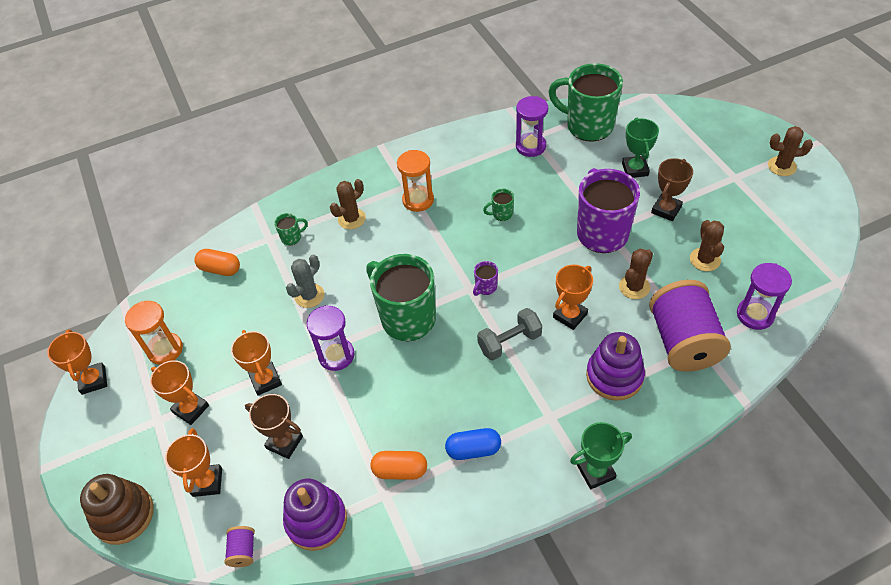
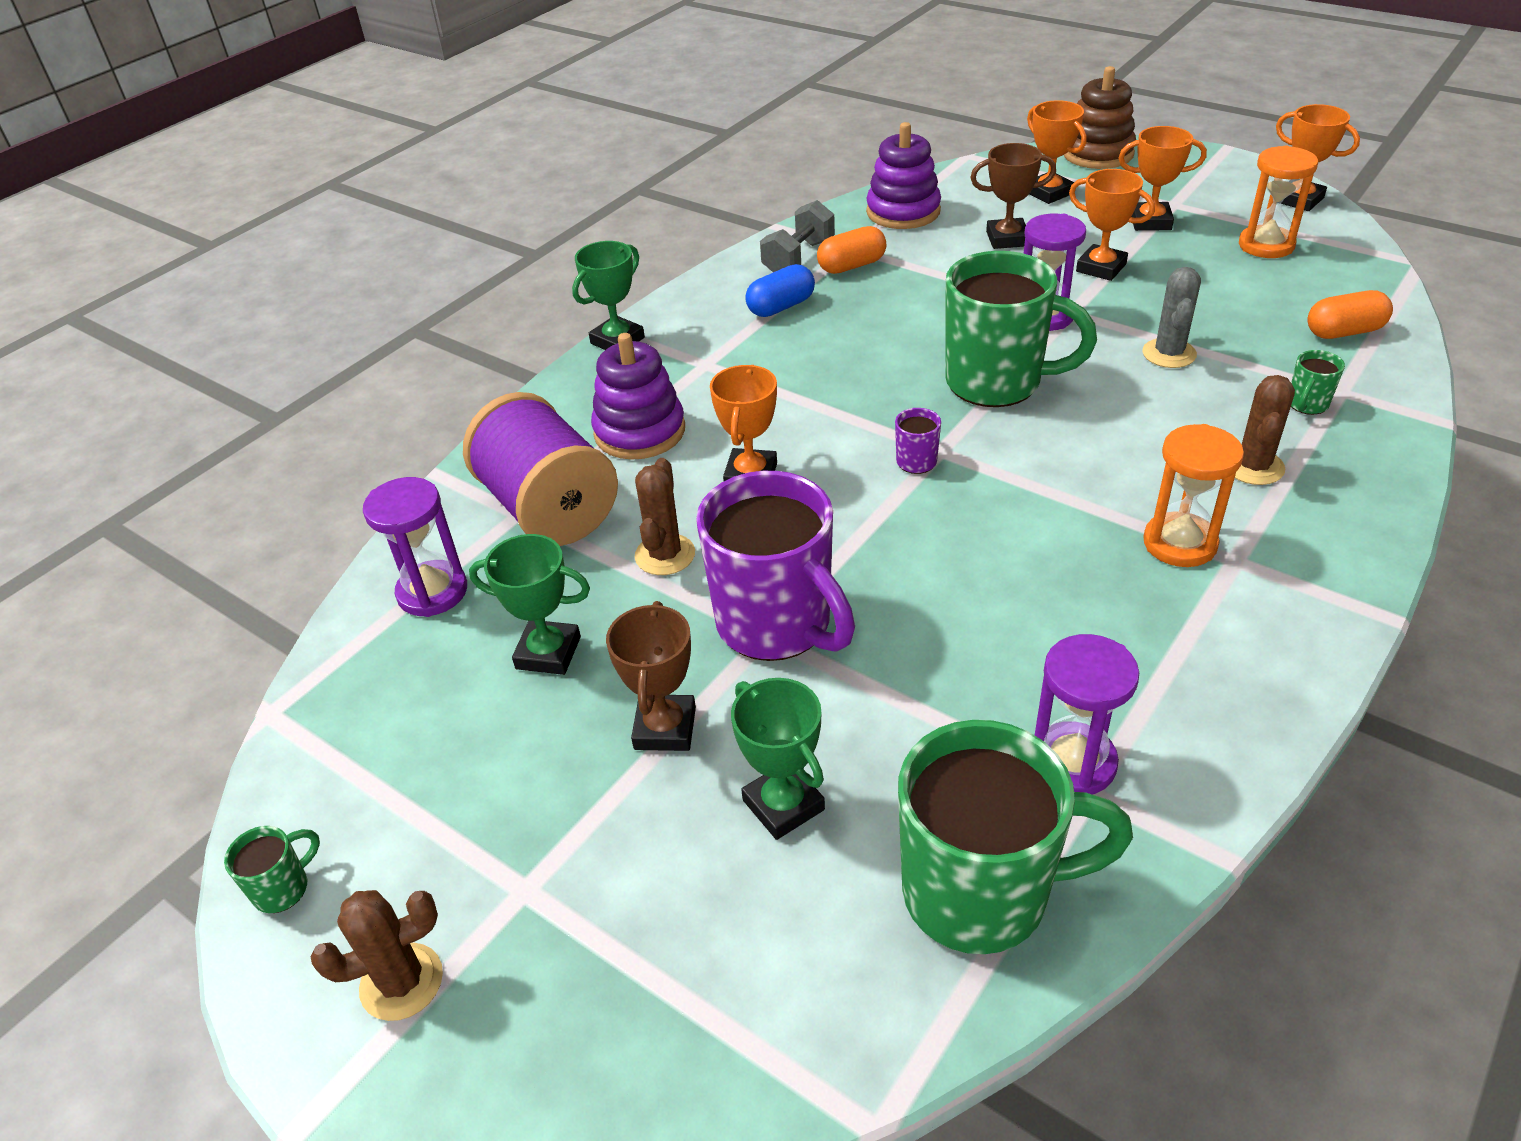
camera: 150 degrees right, 10 degrees down
purple spool [225,526,255,567] -> none
grey dumbbell [477,308,542,360] -> grey dumbbell moved to [760,200,835,272]
green mug [483,189,514,221] -> green mug moved to [224,826,320,913]
brown cactus [690,220,724,271] -> green trophy [469,534,590,675]

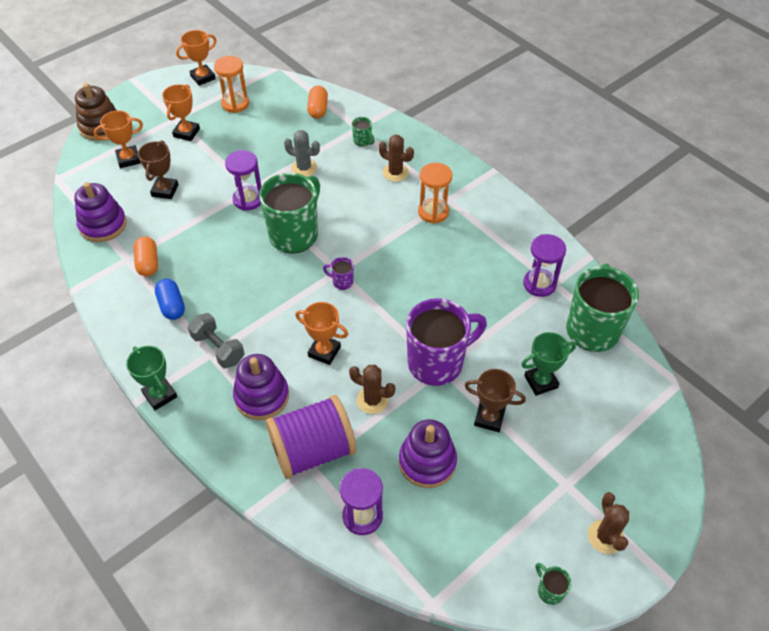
camera: 80 degrees left, 10 degrees up
green trophy [469,534,590,675] -> purple stacking toy [399,419,457,488]
grey dumbbell [760,200,835,272] -> grey dumbbell moved to [188,313,244,368]
orange trophy [1069,169,1155,281] -> none

